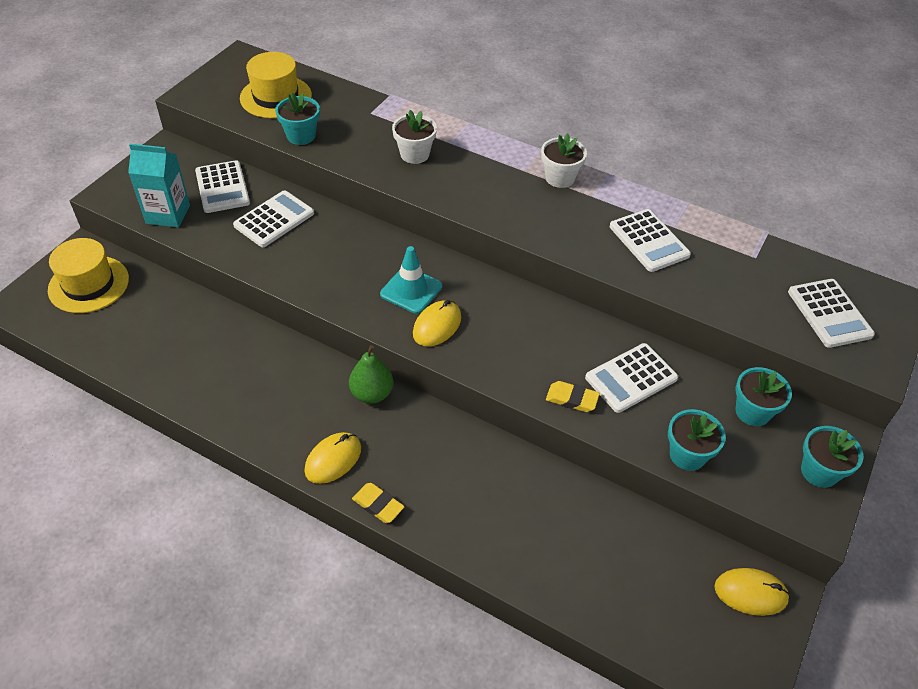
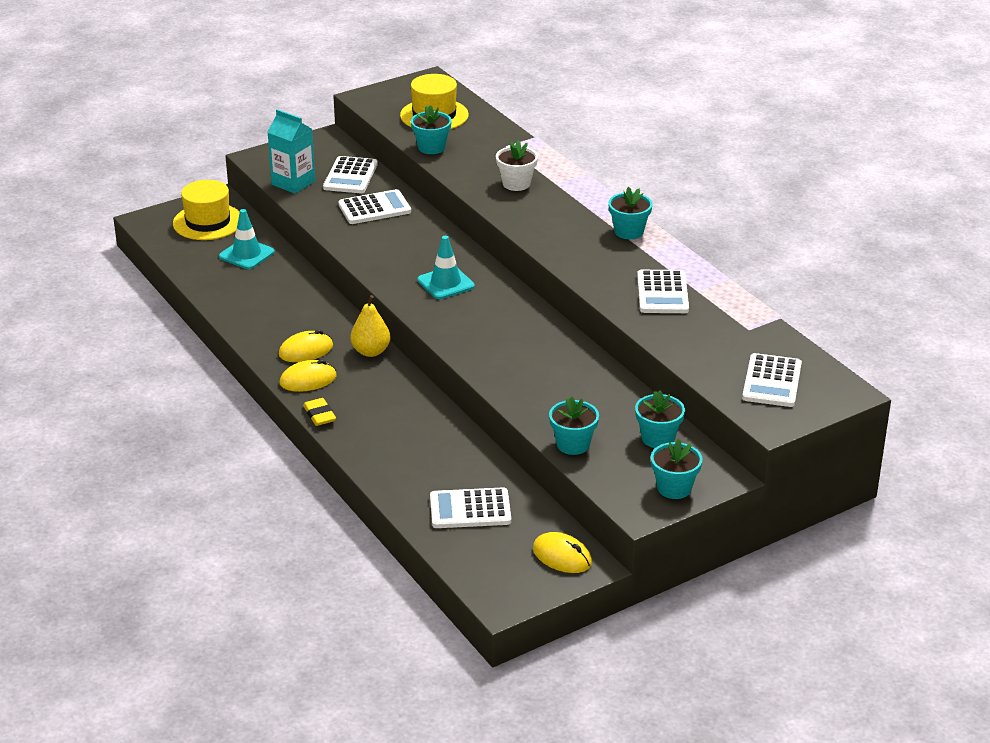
camera: 30 degrees right, 15 degrees down
green pear [349,345,393,404] -> yellow pear [350,295,391,357]
yellow mouse [413,300,461,346] -> yellow mouse moved to [279,330,333,362]
white flower pot [541,133,587,188] -> turquoise flower pot [608,187,653,239]
yellow eraser [546,381,600,412] -> none
white calculator [585,343,678,413] -> white calculator moved to [430,487,511,528]
none -> turquoise traffic cone [219,209,275,269]

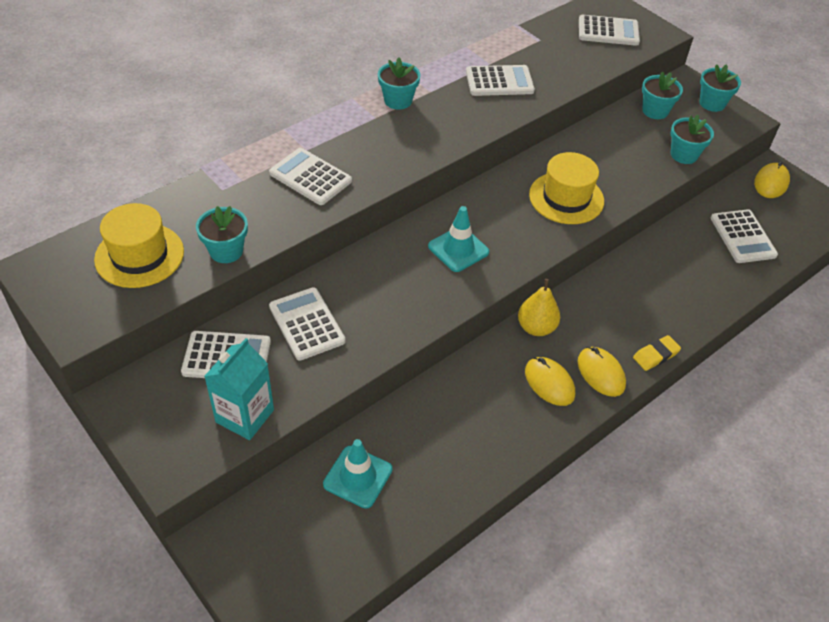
camera: 100 degrees left, 15 degrees up
yellow hat [173,180,240,240] -> yellow hat moved to [529,152,604,224]
white flower pot [496,140,538,191] -> white calculator [269,148,352,205]

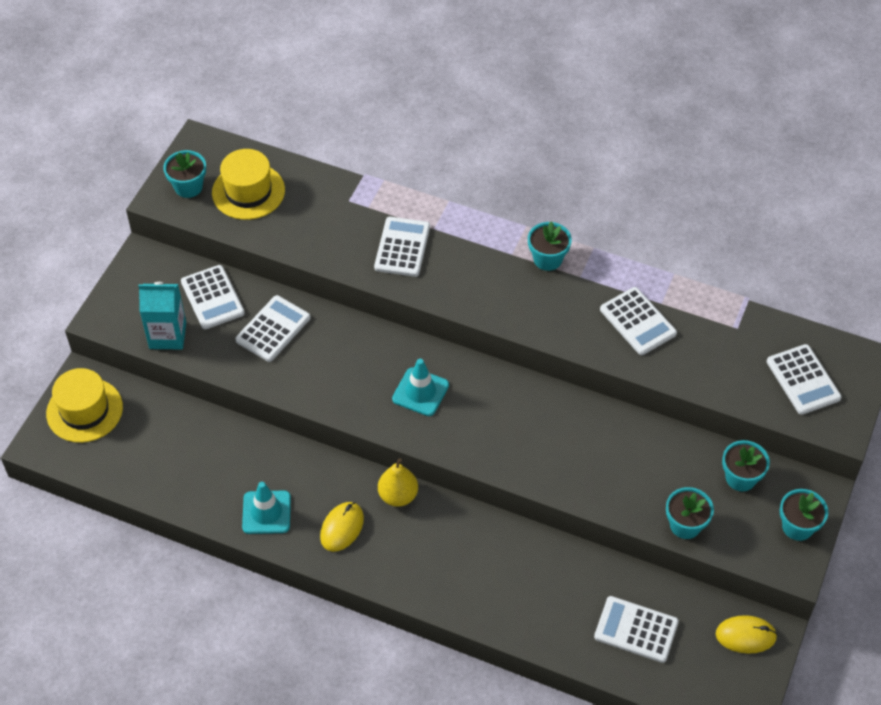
camera: 65 degrees right, 5 degrees up
turquoise flower pot [196,206,248,263] -> turquoise flower pot moved to [163,150,206,198]
turquoise traffic cone [323,439,392,509] -> turquoise traffic cone moved to [242,482,291,534]
yellow hat [529,152,604,224] -> yellow hat moved to [46,368,123,443]
yellow mouse [578,347,626,397] -> none
yellow eraser [633,335,681,371] -> none
white calculator [711,209,778,263] -> white calculator turned 60 degrees clockwise [594,596,679,663]

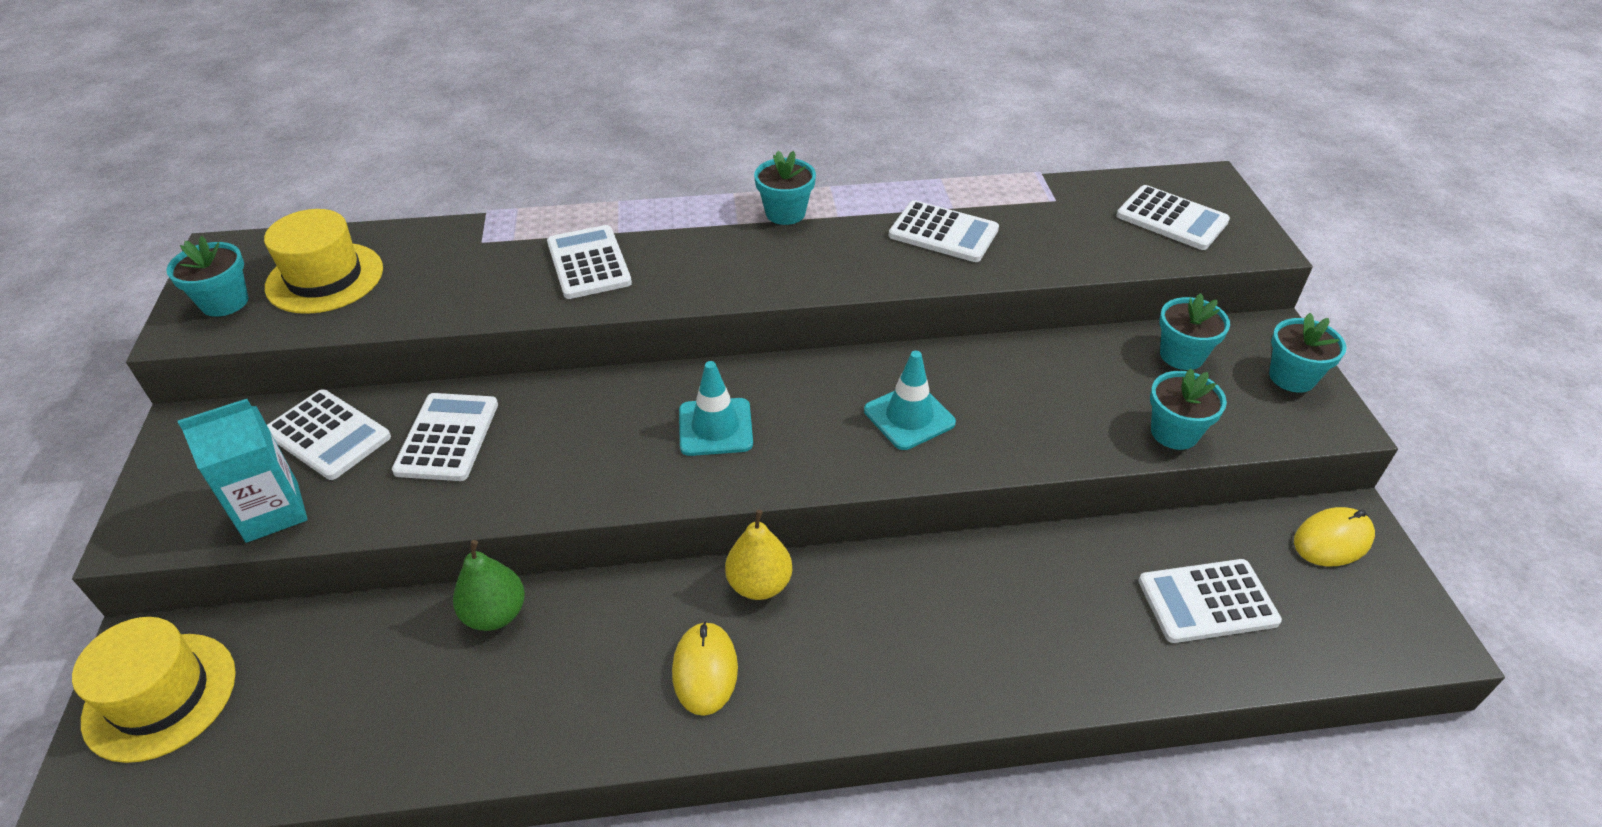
camera: 30 degrees left, 10 degrees down
turquoise traffic cone [242,482,291,534] -> turquoise traffic cone moved to [864,351,956,450]
none -> green pear [453,540,525,631]

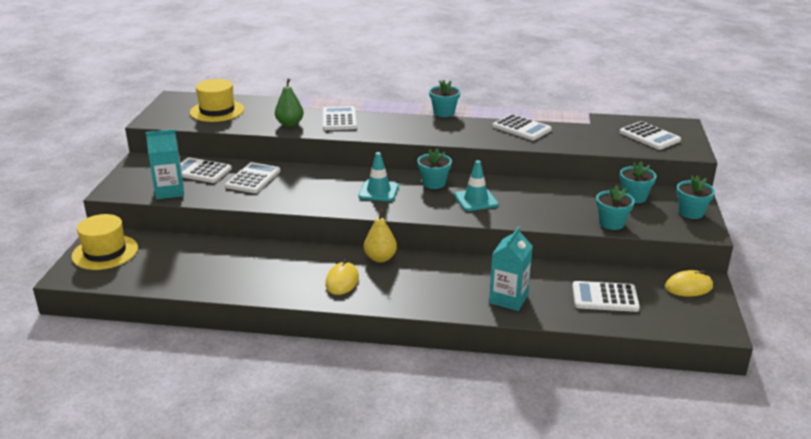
camera: 15 degrees right, 15 degrees down
turquoise flower pot [166,236,248,317] -> turquoise flower pot moved to [417,148,452,189]
white calculator [267,389,391,480] -> white calculator turned 150 degrees clockwise [181,157,232,183]
green pear [453,540,525,631] -> green pear moved to [275,79,304,127]
none -> turquoise carton [489,226,533,311]

